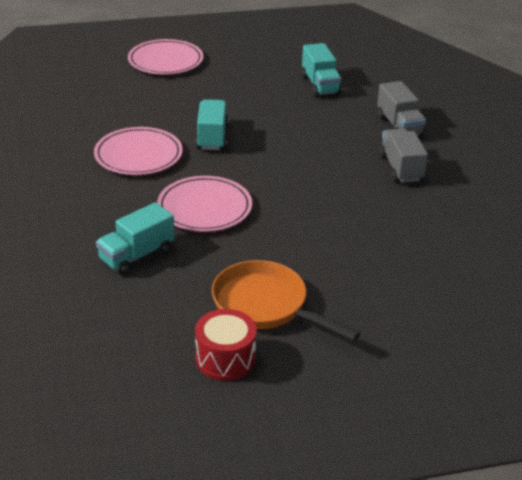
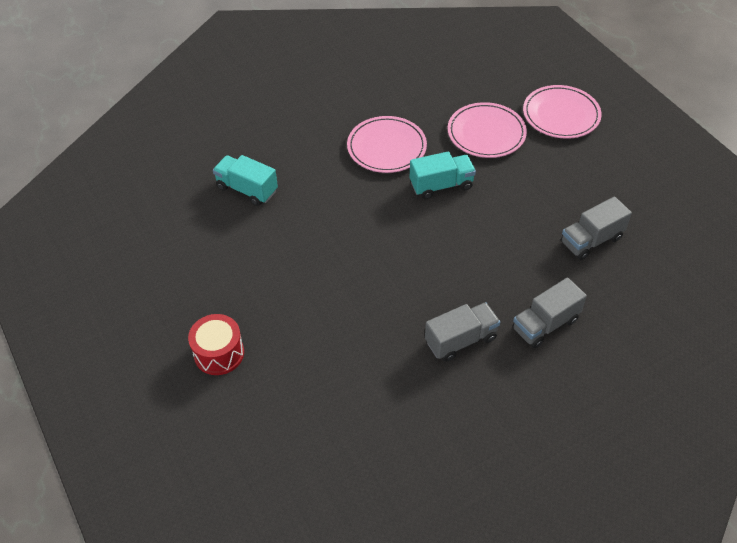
camera: 75 degrees right, 15 degrees up
pink plate [157,176,252,232] -> pink plate moved to [448,102,527,158]
red drum [195,309,257,381] -> red drum moved to [188,314,244,375]
orange pan [212,260,360,341] -> none
turquoise truck [301,43,341,97] -> grey truck [561,197,632,260]

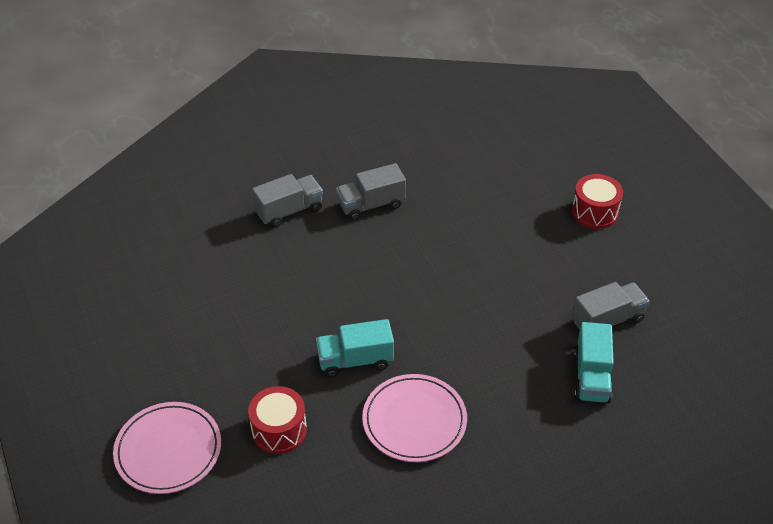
camera: 175 degrees left, 5 degrees down
turquoise truck [213,155,278,206] -> turquoise truck turned 60 degrees clockwise [574,322,614,403]
pink plate [448,102,527,158] -> red drum [248,386,307,454]
grey truck [561,197,632,260] -> grey truck moved to [572,282,650,329]

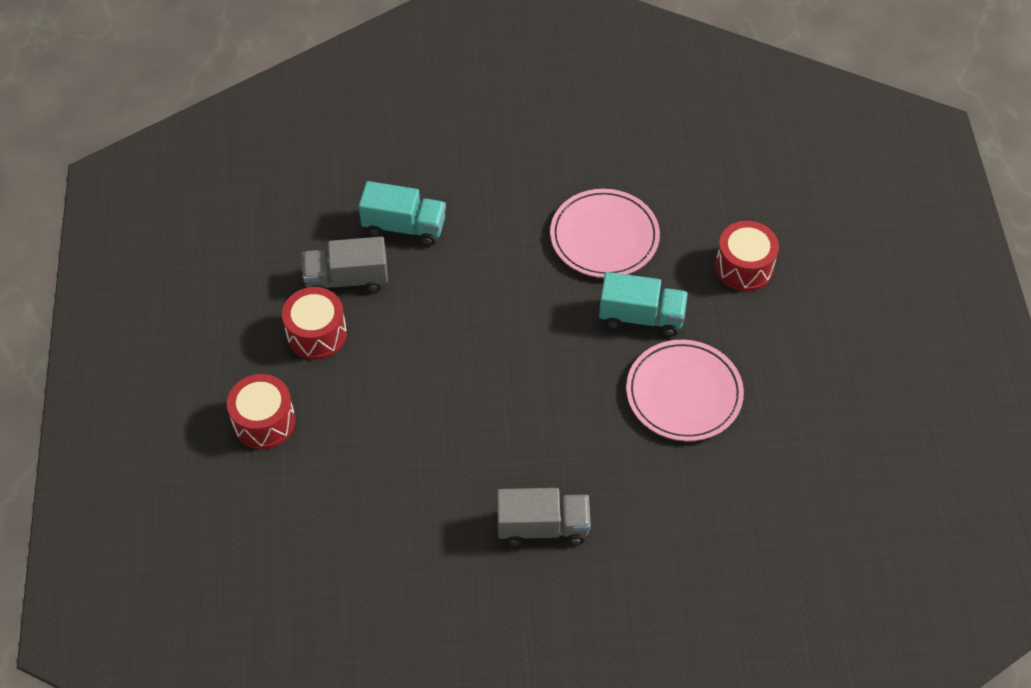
camera: 160 degrees left, 10 degrees up
pink plate [113,402,221,494] -> pink plate moved to [626,340,744,441]
grey truck [252,174,323,228] -> none
turquoise truck [574,322,614,403] -> turquoise truck turned 75 degrees clockwise [359,181,446,245]
none -> red drum [282,287,347,360]

